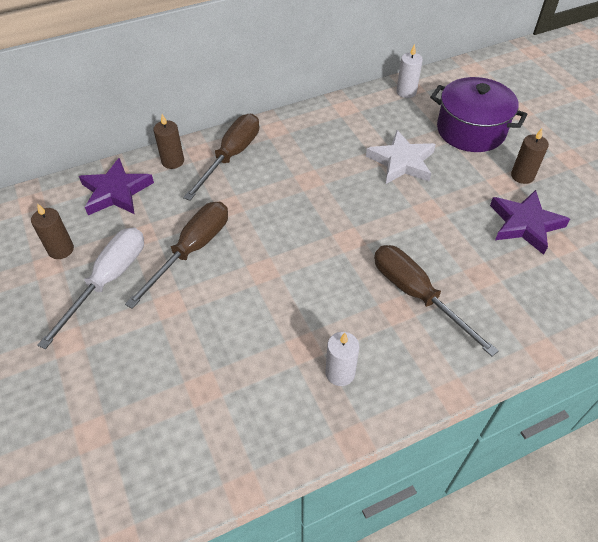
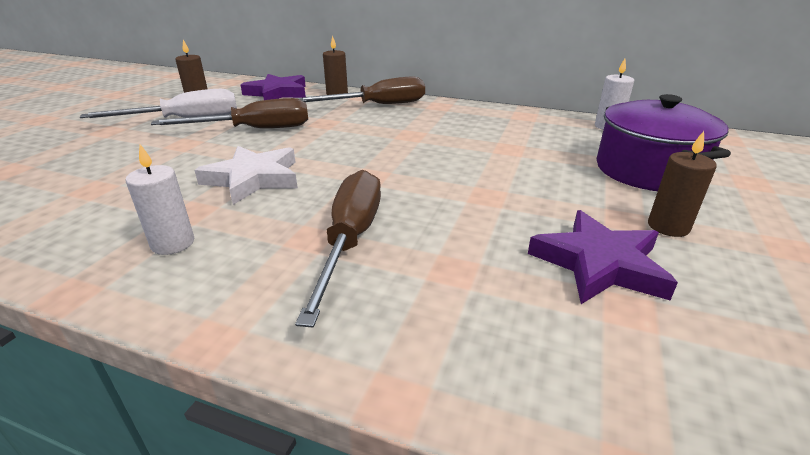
camera: 45 degrees right, 20 degrees down
white star [366,130,436,184] -> white star moved to [194,146,298,205]

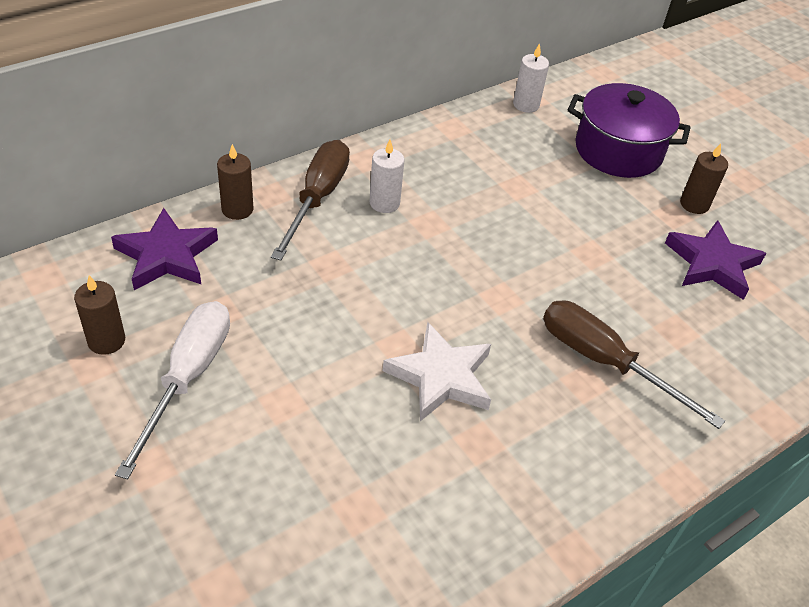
camera: 60 degrees left, 15 degrees up
white candle [126,144,194,255] -> white candle moved to [369,140,405,213]
brown screwdriver [151,98,308,128] -> none

